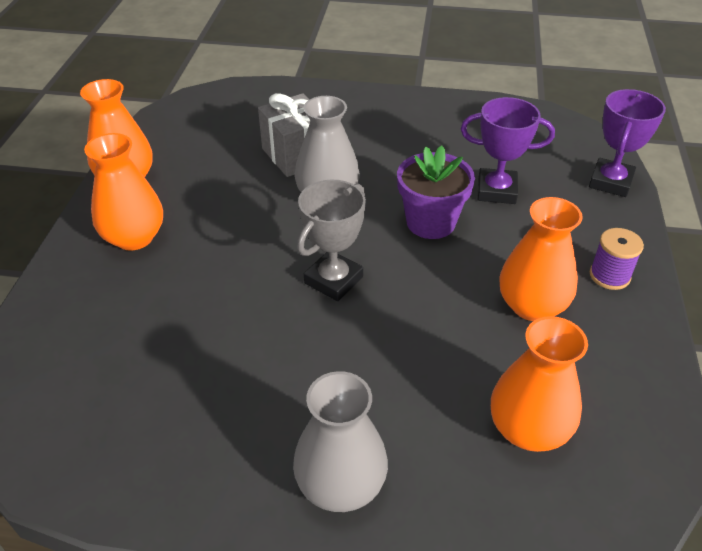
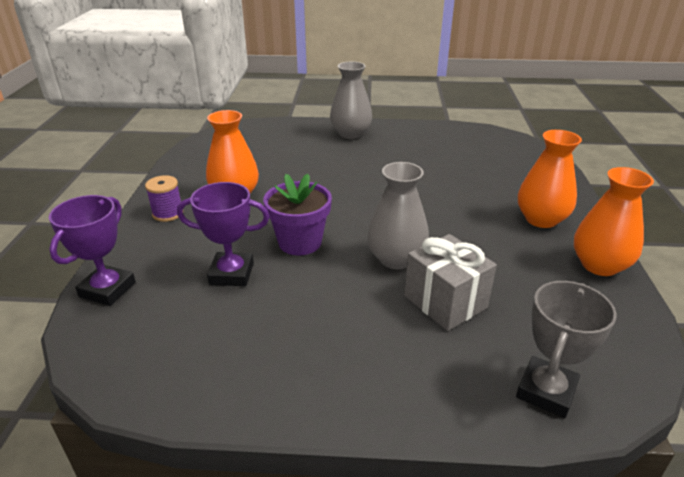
camera: 175 degrees right, 10 degrees down
grey trophy [297,180,366,301] -> grey trophy moved to [516,281,617,418]
orange vase [491,316,588,452] -> none

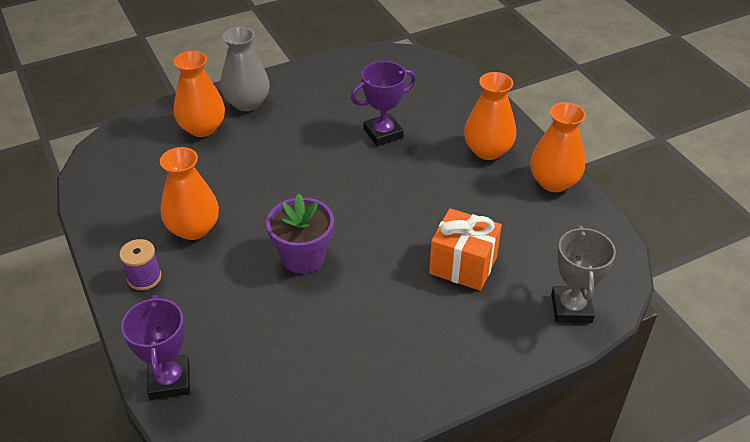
camera: 30 degrees left, 10 degrees up
purple trophy [177,182,269,286] -> purple trophy moved to [351,61,416,146]
grey vase [367,162,429,269] -> none
grey gift [404,234,497,331] -> orange gift [429,208,502,291]
none -> orange vase [174,51,225,137]

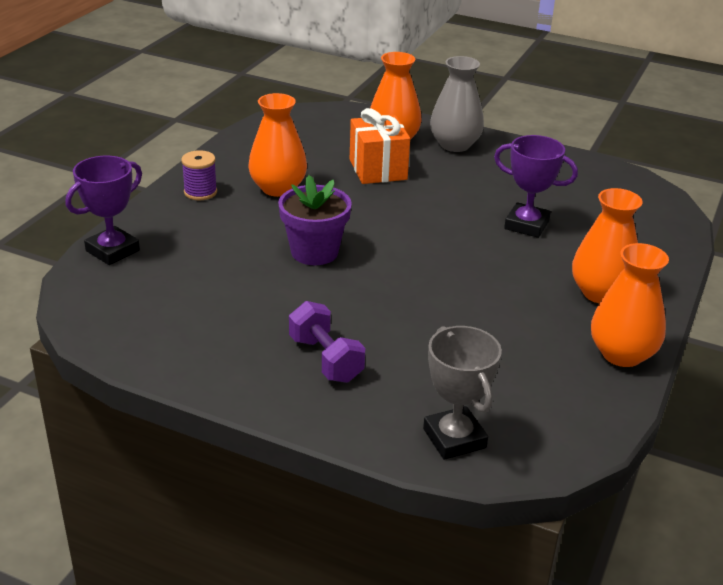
camera: 50 degrees right, 10 degrees down
orange gift [429,208,502,291] -> orange gift moved to [350,108,410,184]
grey trophy [551,226,616,323] -> grey trophy turned 75 degrees counterclockwise [423,326,502,460]
none -> purple dumbbell [289,301,365,383]

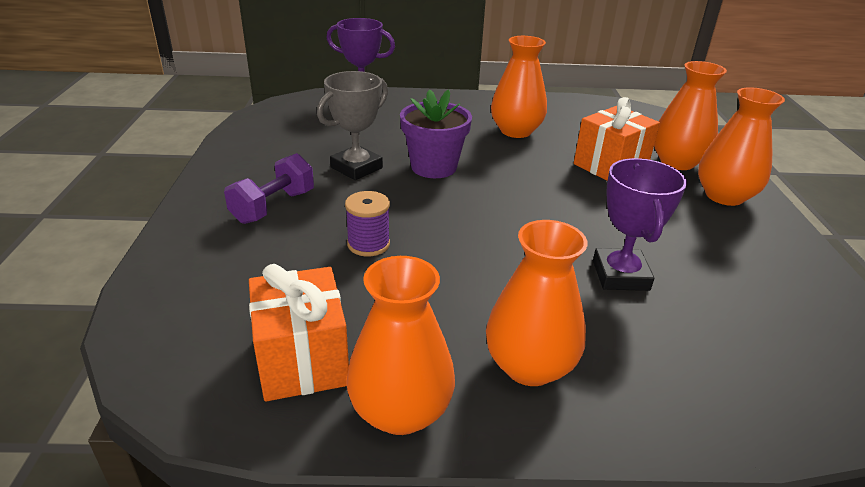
camera: 65 degrees right, 0 degrees up
purple spool [181,150,217,200] -> purple spool moved to [345,191,390,256]
grey trophy [423,326,502,460] -> grey trophy moved to [317,71,388,180]
grey vase [430,56,484,152] -> orange vase [698,87,785,206]
none -> orange gift [249,264,349,401]

